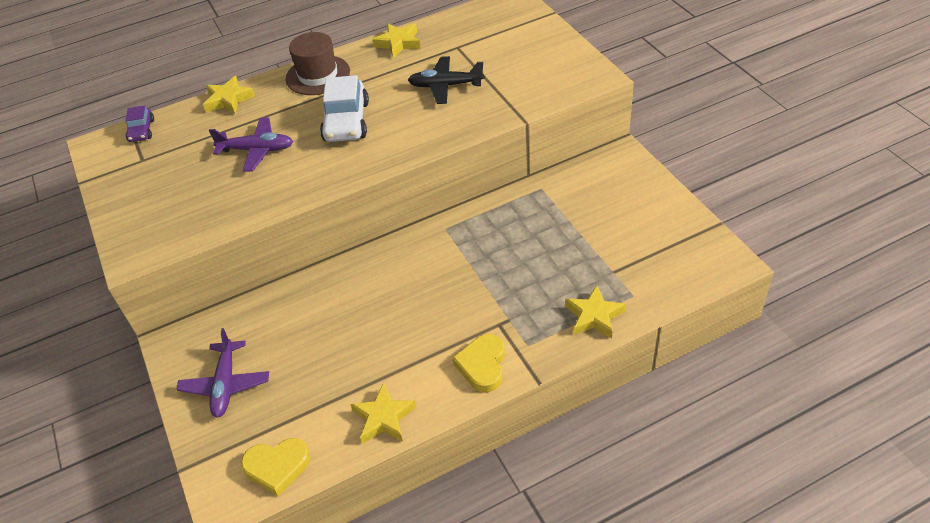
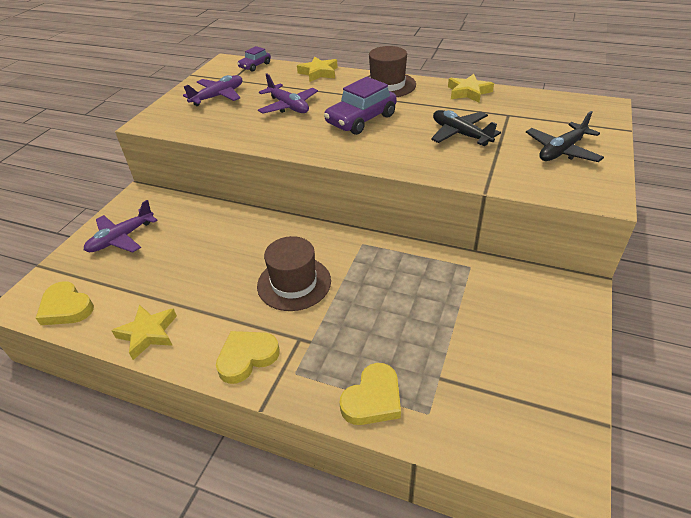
camera: 45 degrees right, 5 degrees down
white car [320,75,369,142] -> purple car [324,77,397,135]
yellow star [565,285,626,339] -> yellow heart [340,363,401,425]
none -> purple plane [183,75,242,106]
none -> brown hat [257,236,331,311]
none -> black plane [526,111,604,162]

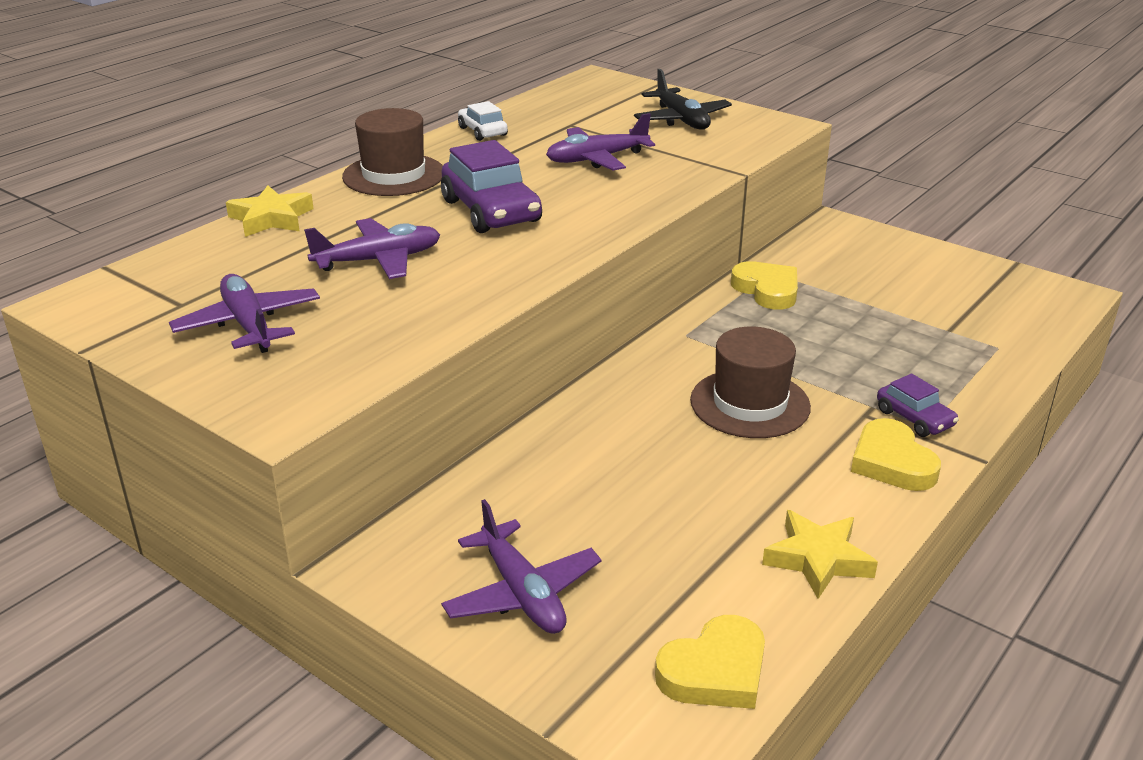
camera: 75 degrees left, 10 degrees down
purple car [237,46,271,72] -> purple car moved to [877,374,959,437]
yellow heart [340,363,401,425] -> yellow heart moved to [731,261,798,310]
black plane [431,110,501,146] -> purple plane [546,113,655,170]
yellow star [448,74,494,102] -> white car [458,101,508,141]

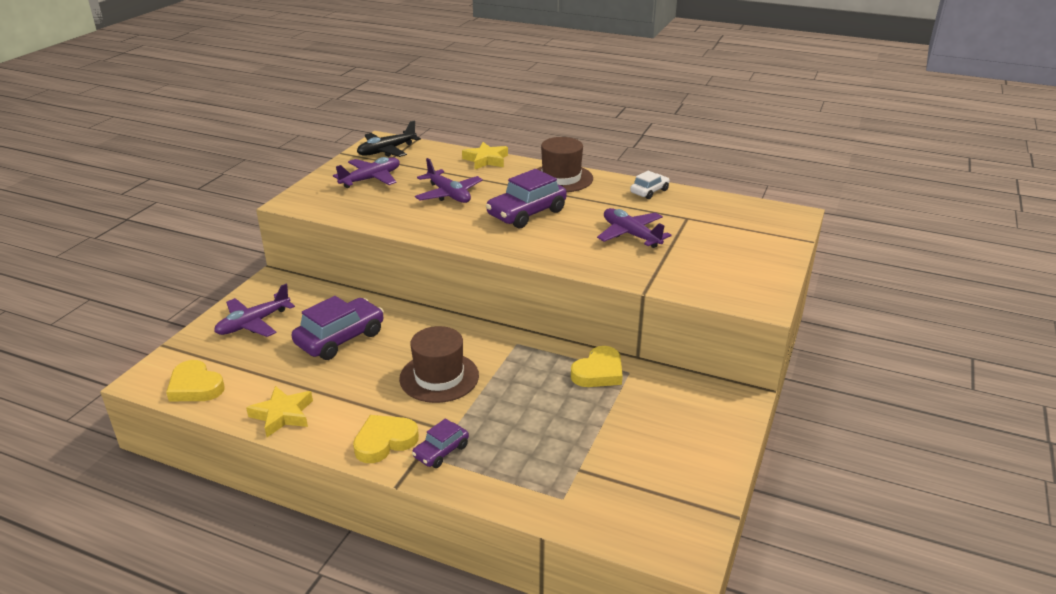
camera: 75 degrees right, 0 degrees up
black plane [634,69,732,130] -> black plane moved to [357,120,421,157]
none -> purple car [291,296,384,360]

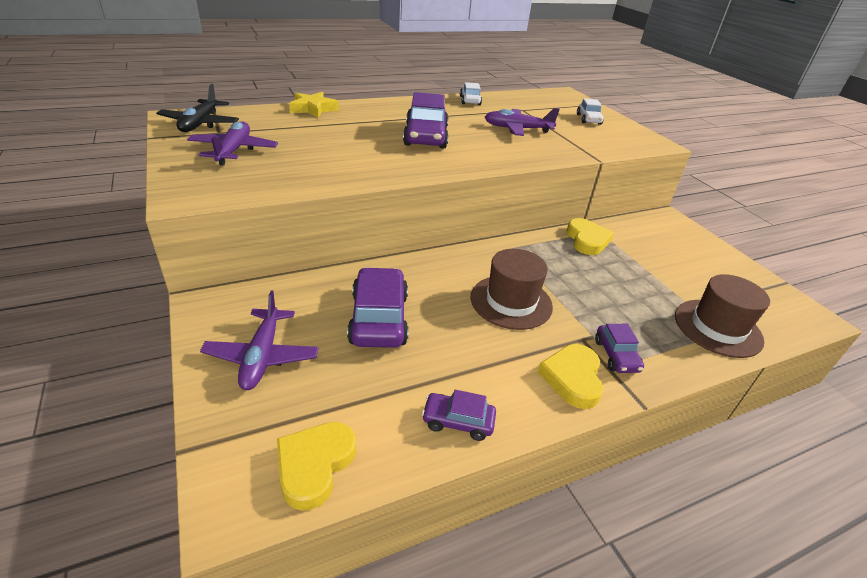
camera: 50 degrees left, 5 degrees up
yellow heart [166,360,225,401] -> yellow heart turned 120 degrees clockwise [277,422,356,511]
yellow star [246,386,313,437] -> purple car [422,390,496,441]
purple plane [415,158,483,203] -> none
brown hat [537,137,593,192] -> brown hat moved to [675,274,770,358]
none -> white car [577,98,604,125]

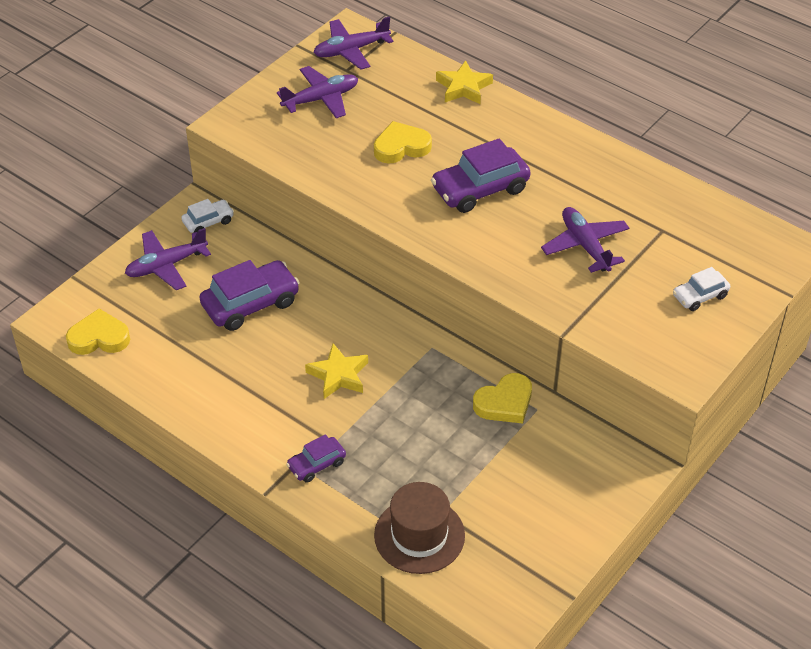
camera: 65 degrees right, 10 degrees up
black plane [156,84,239,132] -> purple plane [313,16,394,70]
purple car [422,390,496,441] -> none
white car [460,82,482,105] -> white car moved to [181,199,234,233]
brown hat [470,249,553,330] -> yellow star [305,343,368,399]
yellow heart [538,344,603,409] -> yellow heart moved to [374,121,432,163]

